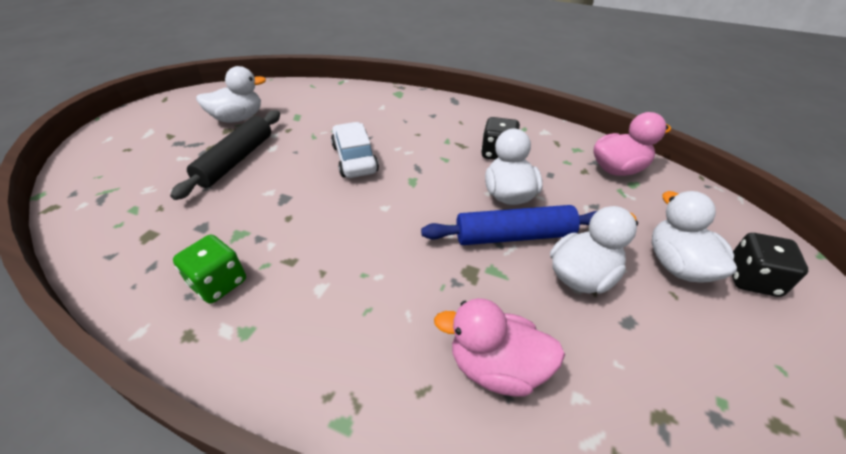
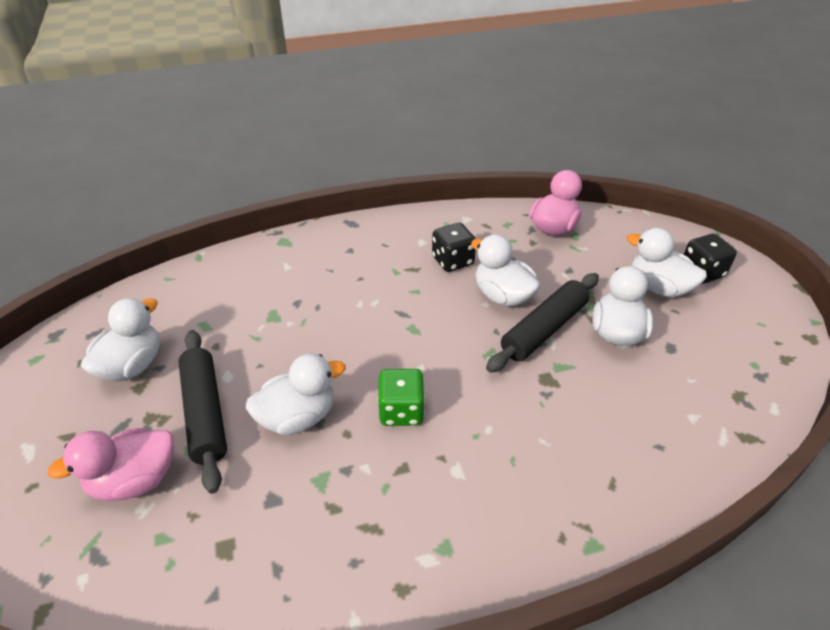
camera: 40 degrees left, 0 degrees up
green dice [173,235,246,304] -> green dice moved to [378,369,425,426]
white car [331,122,379,178] -> none
blue rolling pin [421,205,597,245] -> black rolling pin [486,273,599,373]
pink duck [434,298,565,397] -> pink duck moved to [47,428,174,502]
none -> white duck [246,354,346,435]

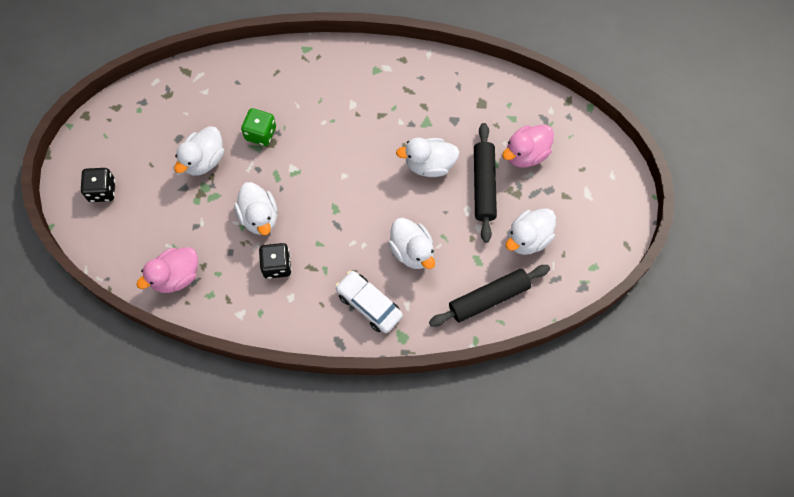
camera: 160 degrees left, 25 degrees up
pink duck [47,428,174,502] -> pink duck turned 150 degrees clockwise [502,125,554,168]
green dice [378,369,425,426] -> green dice moved to [241,108,276,146]
black rolling pin [486,273,599,373] -> black rolling pin moved to [429,265,550,327]
white duck [627,228,707,298] -> white duck moved to [388,218,435,269]
none -> white car [335,271,403,333]

